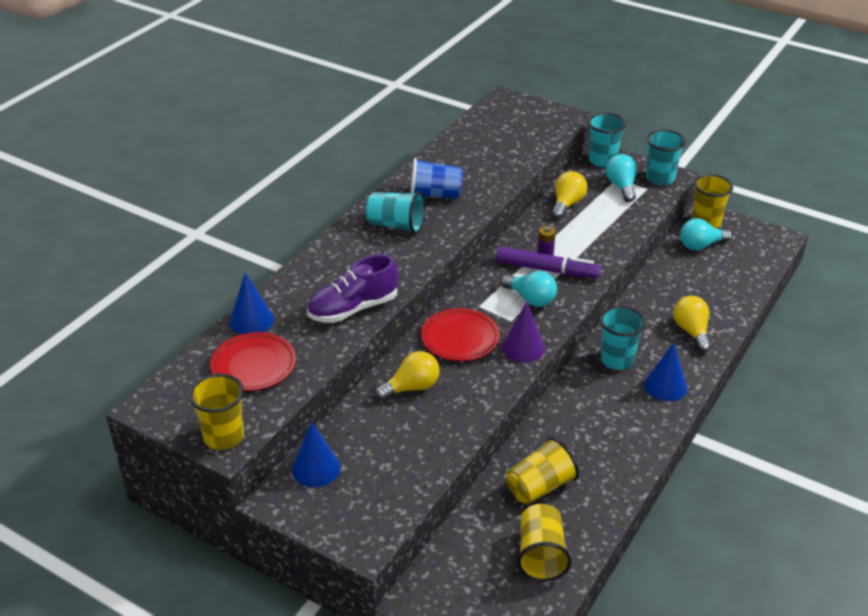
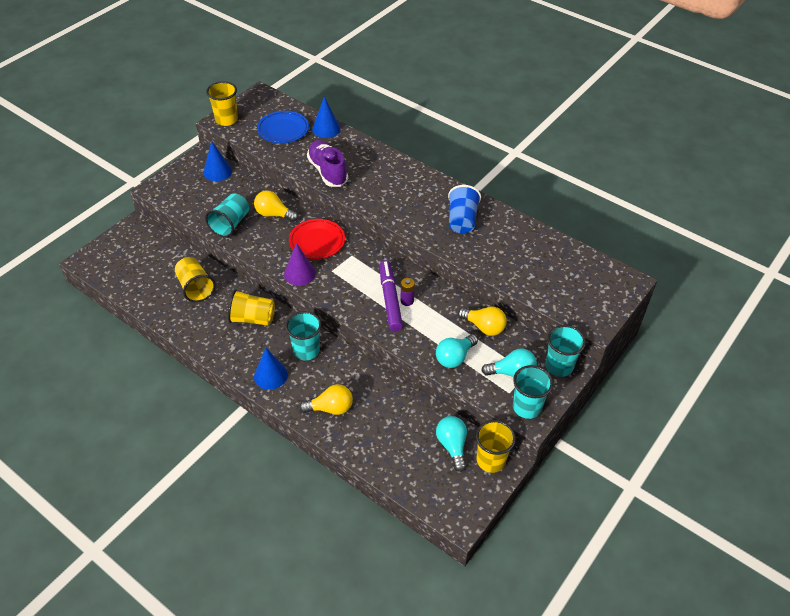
camera: 95 degrees right, 10 degrees up
red plate [210,332,296,391] -> blue plate [257,111,309,144]
turquoise cup [366,191,425,234] -> turquoise cup moved to [205,193,249,237]
yellow light bulb [375,351,440,401] -> yellow light bulb turned 135 degrees clockwise [254,190,298,222]
purple marker [495,246,601,279] -> purple marker turned 150 degrees clockwise [380,260,403,331]
turquoise light bulb [501,271,557,307] -> turquoise light bulb moved to [436,334,478,368]
yellow cup [517,504,572,581] -> yellow cup moved to [228,289,275,326]

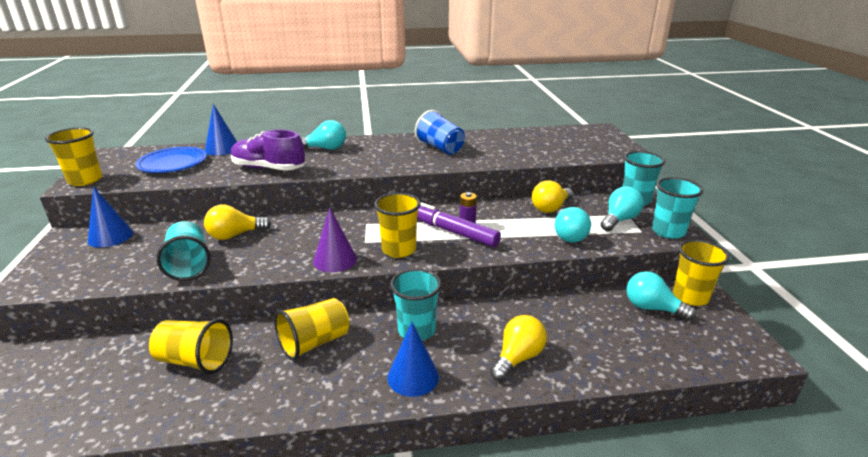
camera: 45 degrees left, 20 degrees down
red plate [289,219,345,259] -> none
yellow light bulb [458,307,507,336] -> yellow light bulb turned 150 degrees clockwise [532,180,573,213]
none -> turquoise light bulb [301,120,346,150]
none -> yellow cup [374,193,421,258]

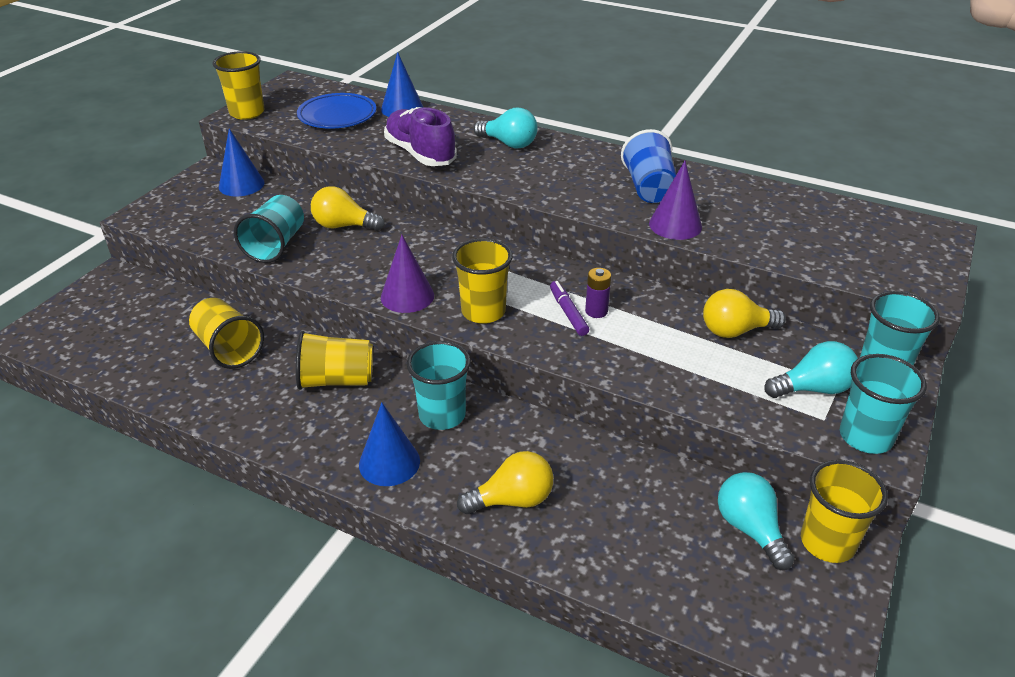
camera: 35 degrees right, 10 degrees up
purple marker [417,202,501,247] -> purple marker [550,281,589,336], size x0.56
turquoise light bulb [554,207,591,243] -> none
none -> purple cone [649,161,702,240]

